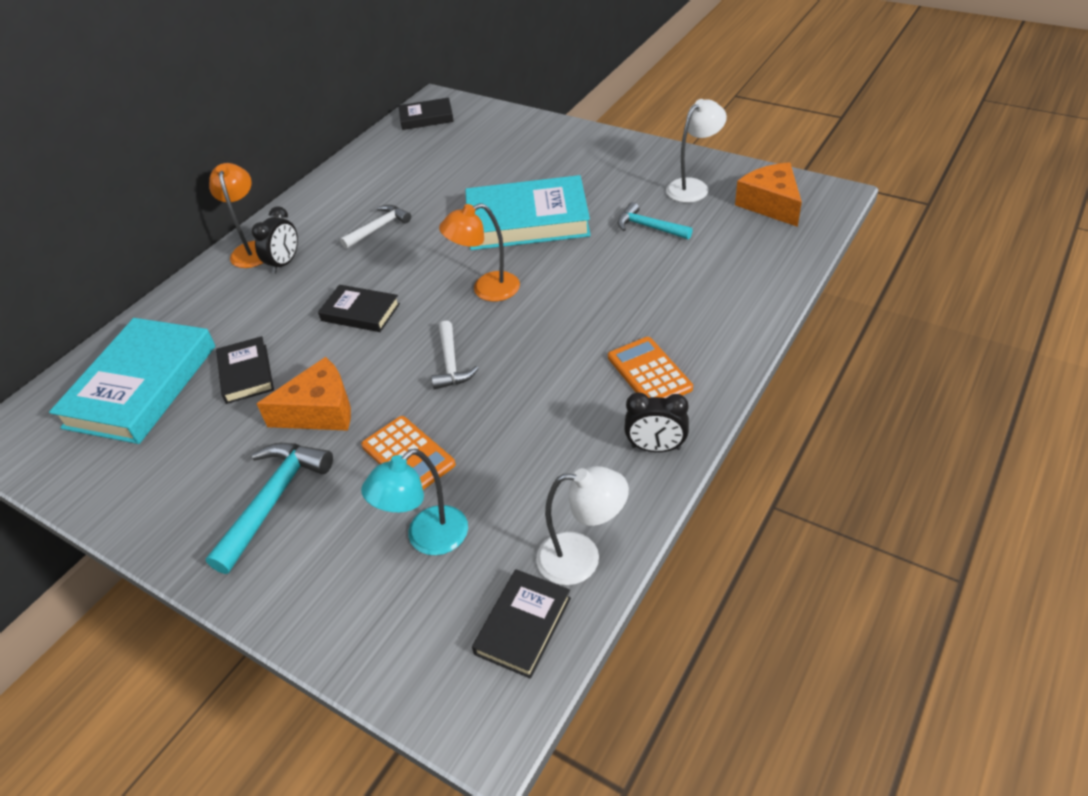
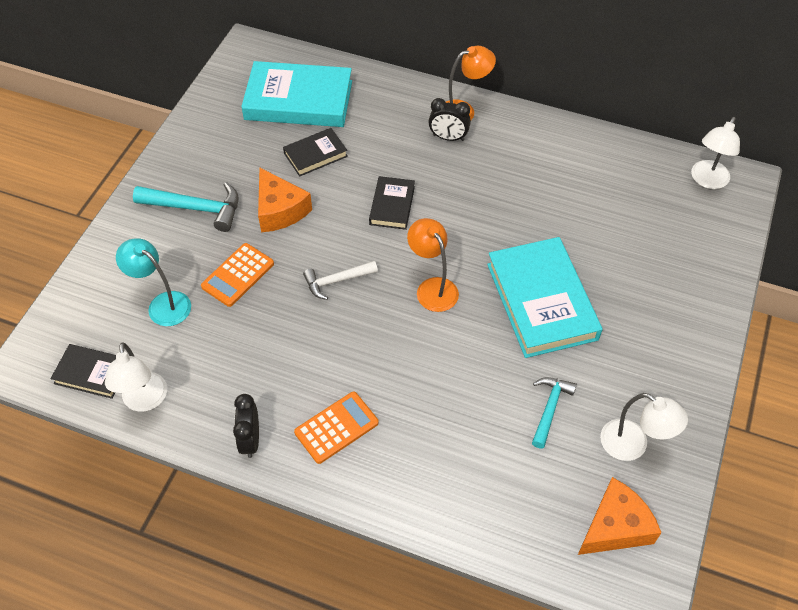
camera: 75 degrees right, 10 degrees up
white hammer [340,205,411,249] -> none
black book [399,97,454,130] -> white lamp [691,117,740,189]

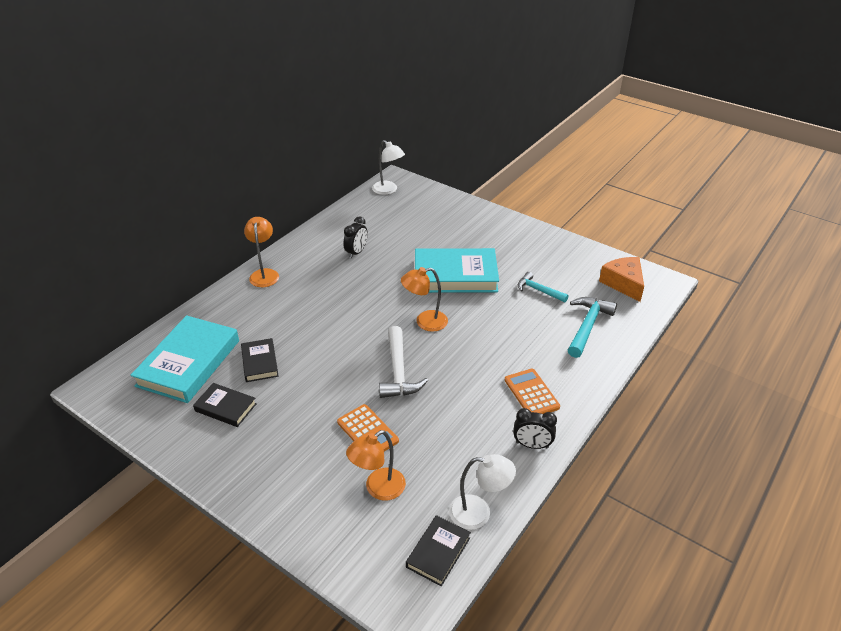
camera: 75 degrees left, 15 degrees down
turquoise lamp [116,238,191,326] -> orange lamp [346,430,406,501]
turquoise hammer [133,182,239,232] -> turquoise hammer moved to [568,297,617,358]
orange cheese [258,168,312,232] -> none
white hammer [303,261,378,300] -> white hammer [379,326,428,398], size x1.54
black book [369,176,415,230] -> black book moved to [193,383,257,427]
black clock [429,98,471,141] -> black clock moved to [343,216,368,259]
white lamp [600,393,688,461] -> none

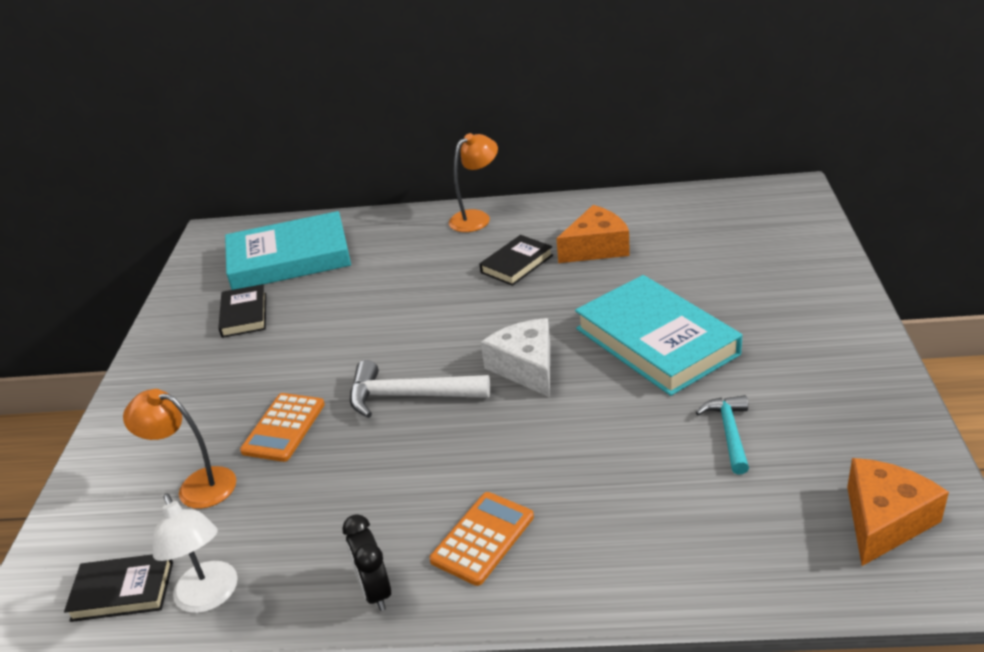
camera: 60 degrees right, 5 degrees down
black book [241,338,279,382] -> black book moved to [480,235,553,286]
black clock [343,216,368,259] -> orange cheese [557,205,630,263]
white lamp [372,140,405,195] -> none
white hammer [379,326,428,398] -> white hammer turned 45 degrees clockwise [350,360,490,418]
orange lamp [401,267,448,332] -> white cheese [481,318,550,397]
turquoise hammer [568,297,617,358] -> none

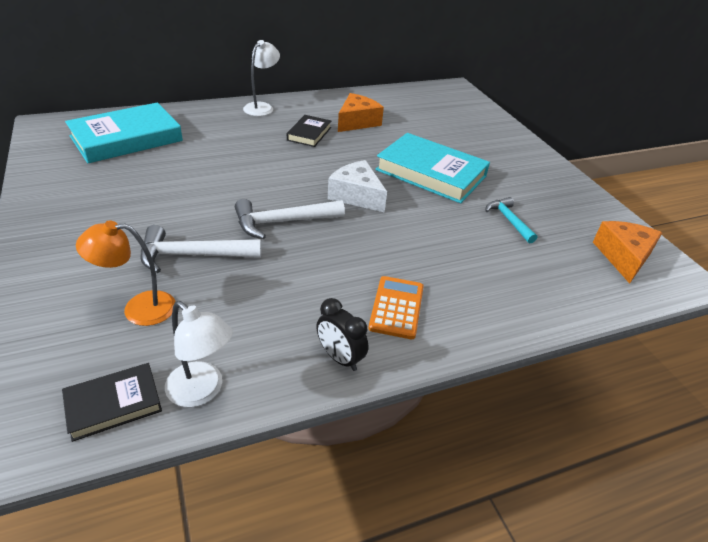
camera: 30 degrees left, 5 degrees up
black book [218,284,266,338] -> none
orange calculator [240,393,325,462] -> white hammer [141,225,261,273]
orange lamp [449,133,498,232] -> white lamp [243,40,280,116]

